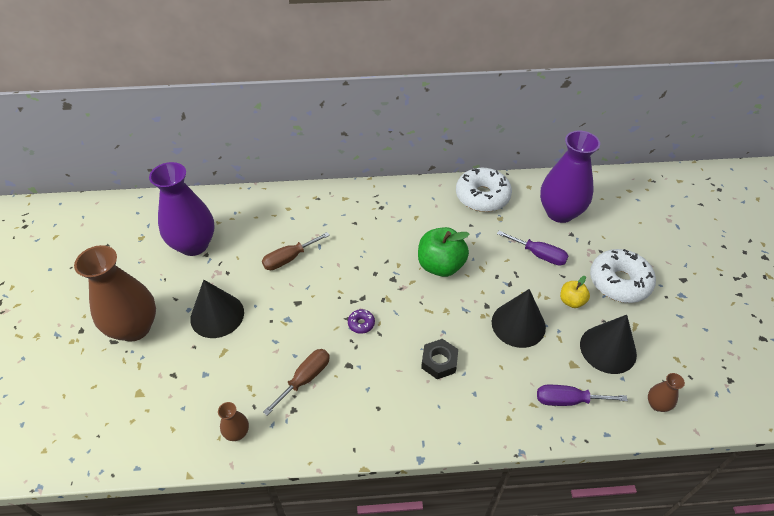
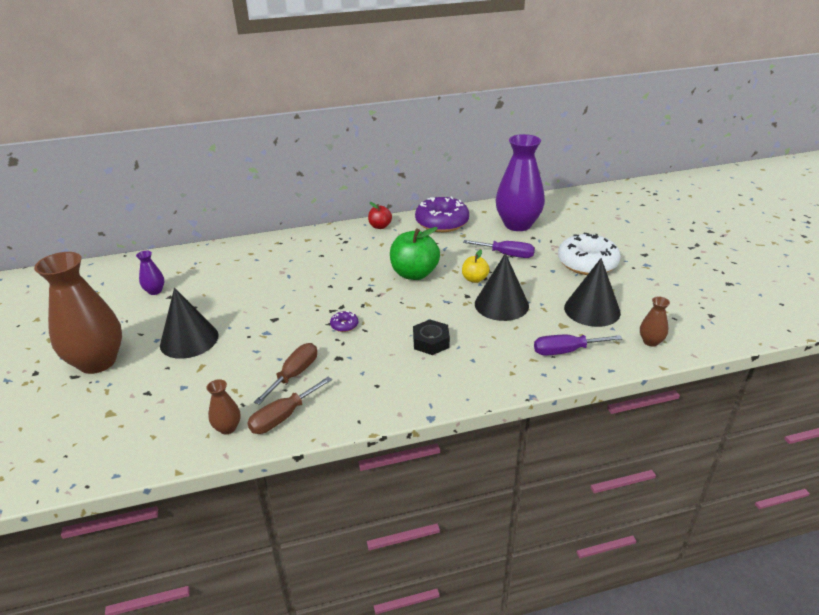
camera: 10 degrees left, 15 degrees down
purple vase [149,162,215,256] -> purple vase [136,251,164,295], size x0.43
brown screwdriver [262,232,330,270] -> brown screwdriver moved to [247,377,332,434]
white donut [456,168,512,212] -> purple donut [415,196,469,232]
yellow apple [560,276,590,308] -> yellow apple moved to [462,249,490,283]
none -> red apple [368,202,392,229]

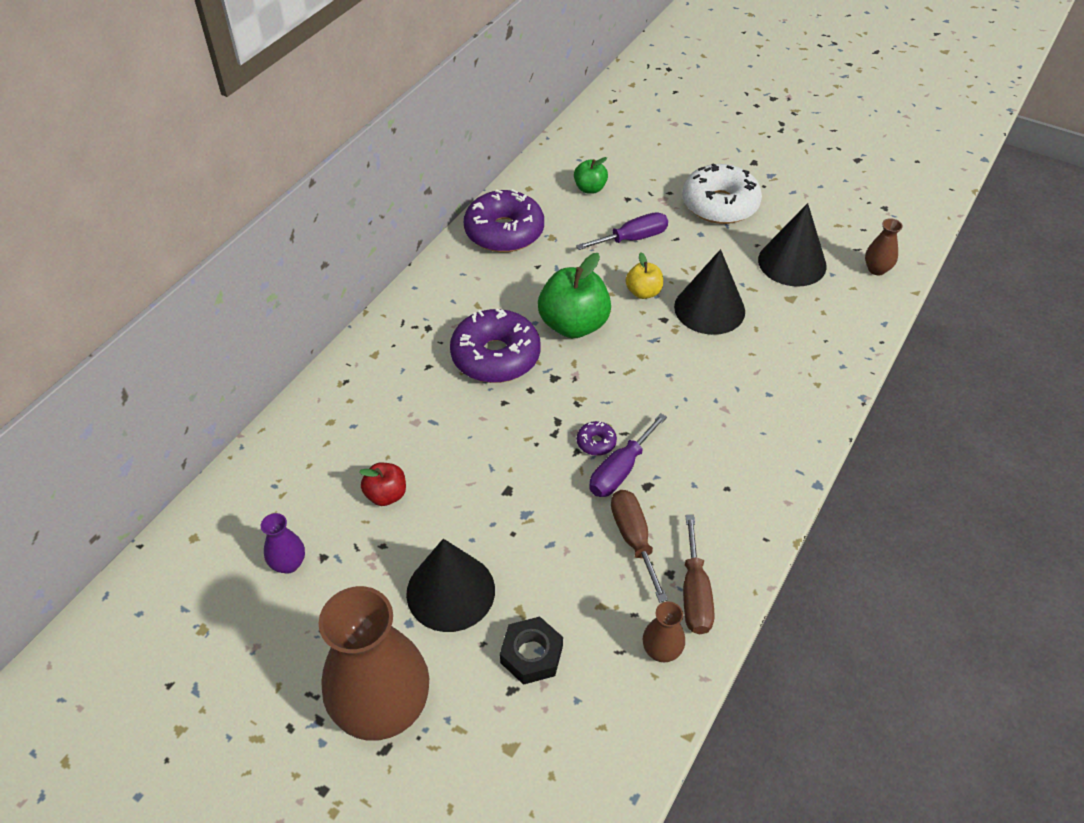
camera: 45 degrees left, 15 degrees up
red apple [368,202,392,229] -> red apple moved to [359,463,406,506]
black nut [413,320,450,355] -> black nut moved to [500,617,563,685]
purple vase [496,134,545,231] -> green apple [574,157,608,194]
purple screwdriver [534,335,622,356] -> purple screwdriver moved to [589,413,667,497]
none -> purple donut [450,309,541,383]

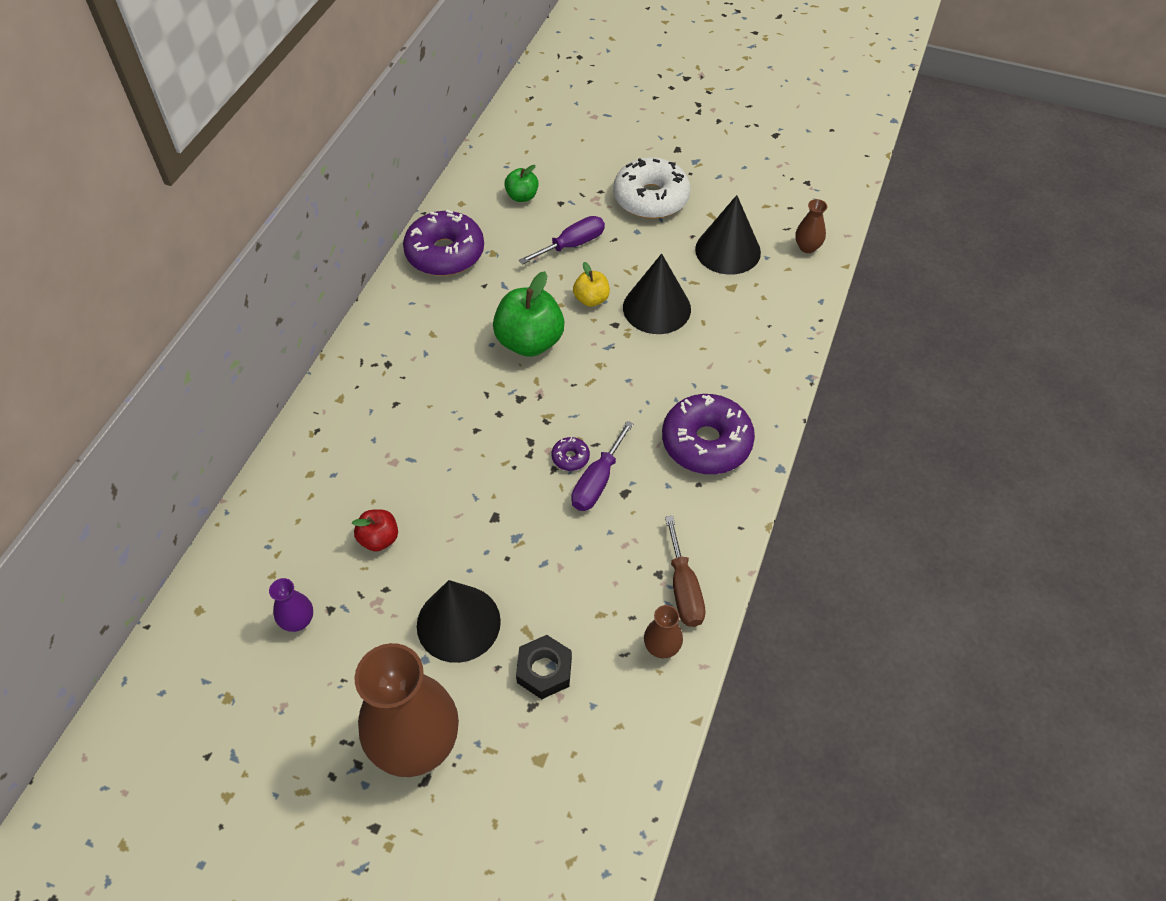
camera: 10 degrees left, 5 degrees up
purple donut [450,309,541,383] -> purple donut moved to [662,394,755,474]
brown screwdriver [611,490,668,602] -> none

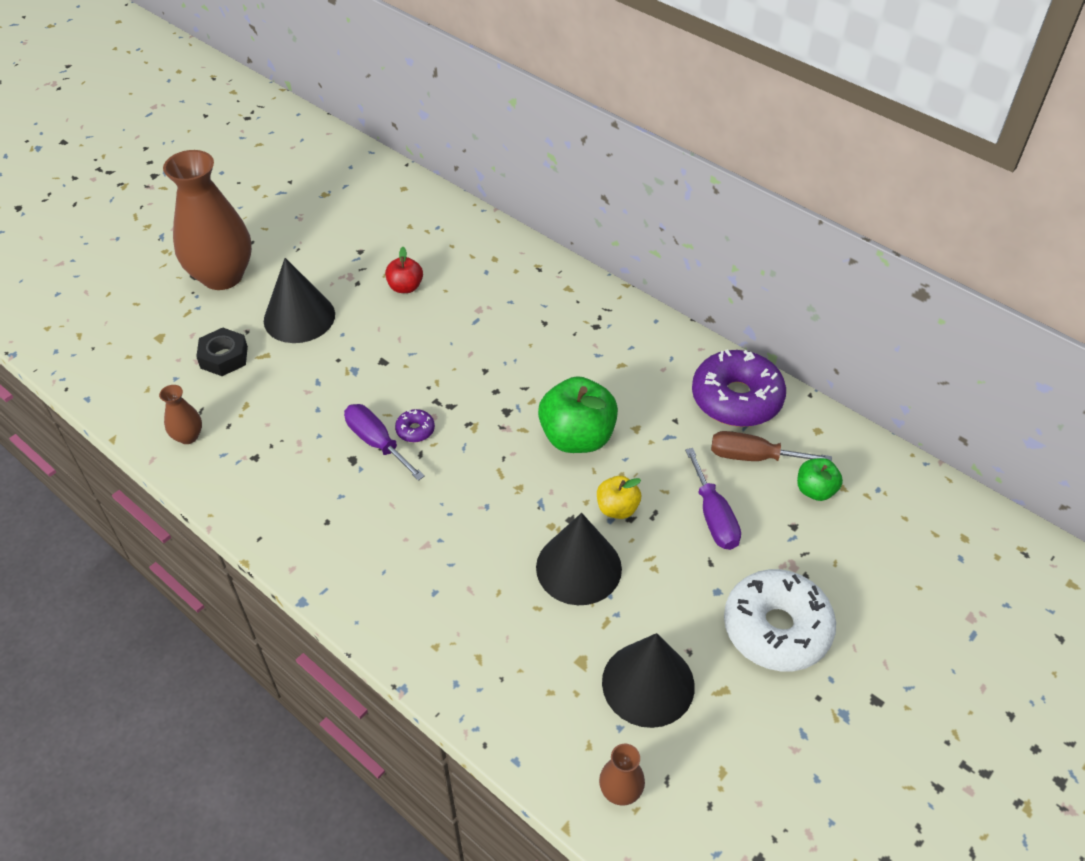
camera: 110 degrees right, 5 degrees down
purple vase [269,578,313,632] -> none
purple donut [662,394,755,474] -> none
brown screwdriver [665,516,705,627] -> brown screwdriver moved to [711,431,832,461]

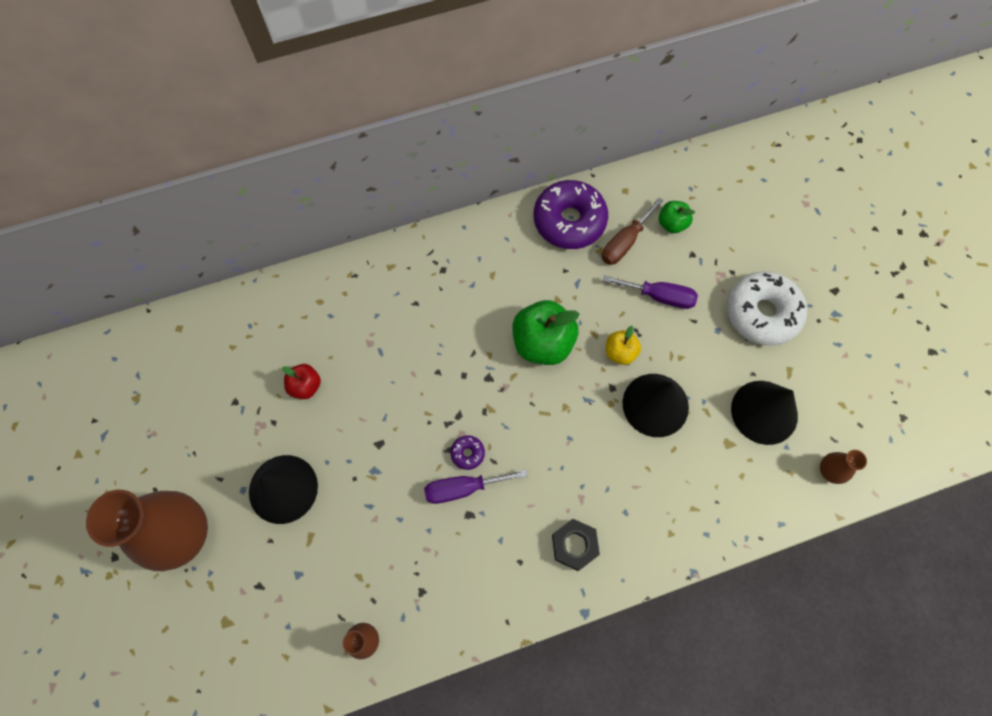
camera: 60 degrees left, 20 degrees up
black nut [196,328,248,376] -> black nut moved to [552,519,600,571]

